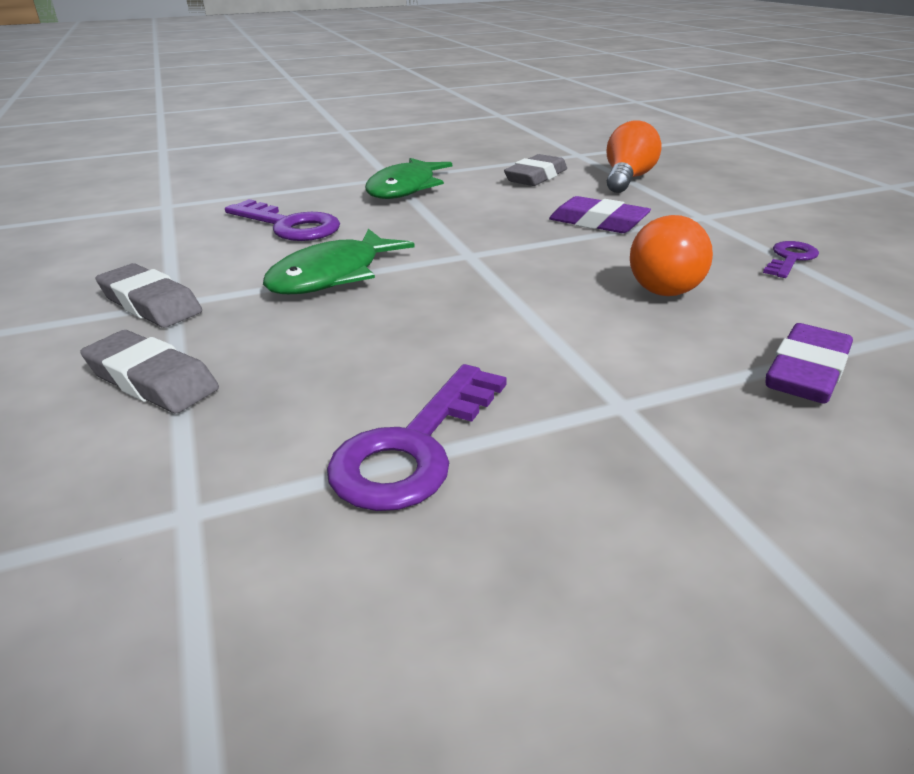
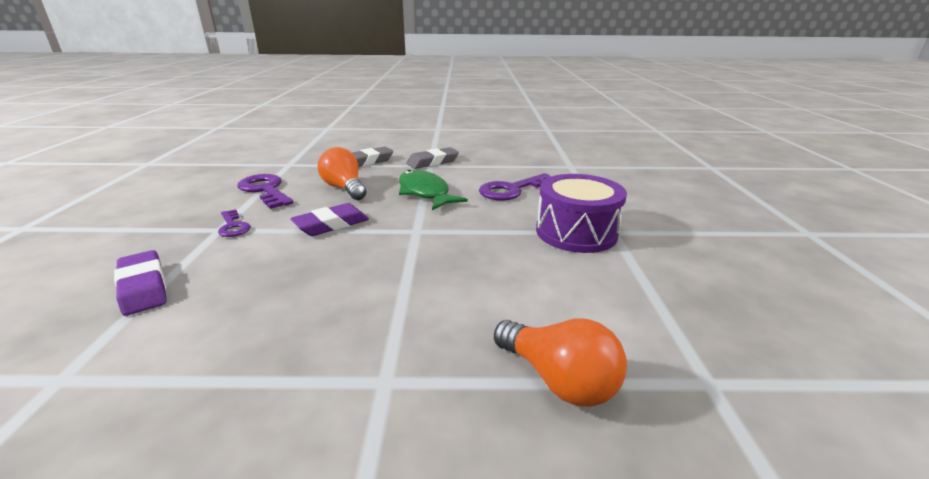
camera: 110 degrees right, 5 degrees down
green fish [365,158,452,199] -> purple drum [536,174,627,253]
grey eraser [504,154,567,186] -> none
purple eraser [549,196,651,233] -> purple eraser moved to [290,203,369,236]
orange light bulb [630,215,713,296] -> orange light bulb moved to [318,147,366,200]
purple key [763,241,819,278] -> purple key moved to [218,209,251,237]

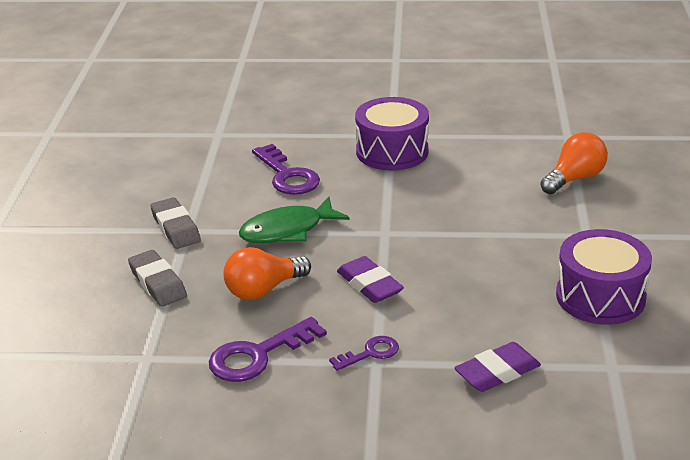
camera: 85 degrees left, 5 degrees up
none -> purple drum [556,229,652,325]

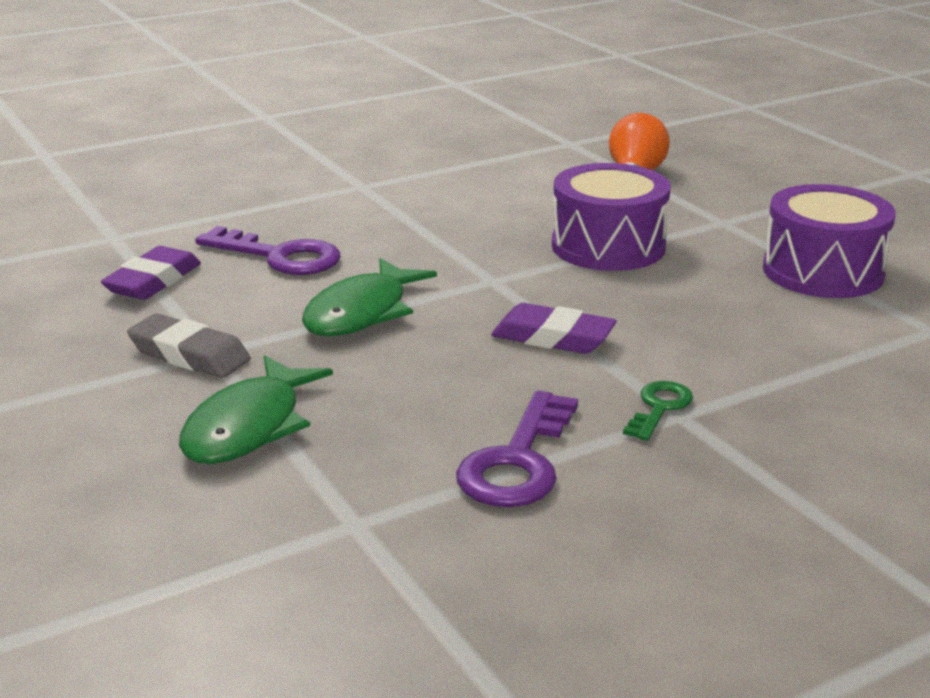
camera: 35 degrees left, 5 degrees down
grey eraser [128,250,187,306] -> green fish [179,355,333,464]
orange light bulb [223,247,311,300] -> none
purple key [329,336,399,371] -> green key [623,381,693,441]
purple drum [355,97,429,170] -> purple drum moved to [552,163,671,271]
purple eraser [454,342,541,392] -> purple eraser moved to [101,246,201,300]

